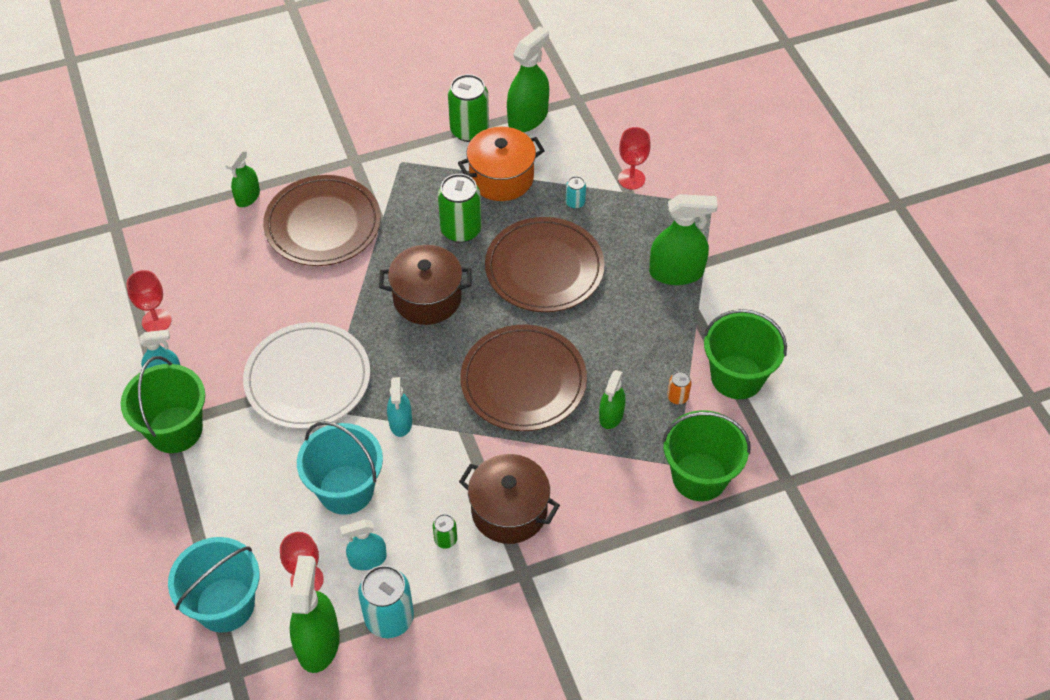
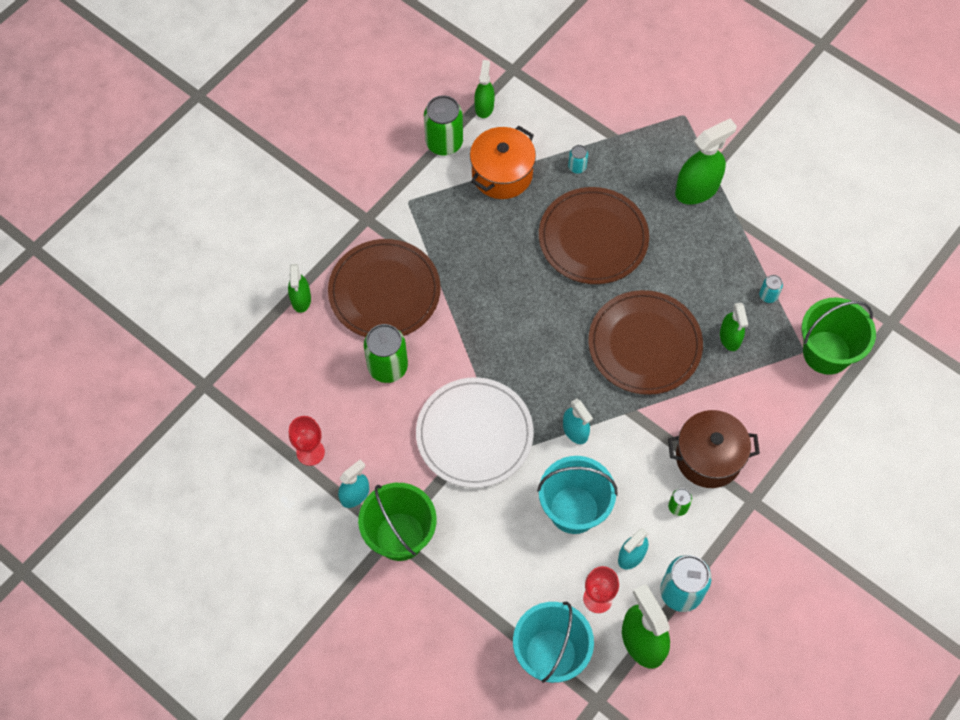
camera: 30 degrees left, 10 degrees up
brown pot [379,245,472,325] -> none
green can [438,174,482,243] -> green can moved to [364,324,408,383]
green spray bottle [507,26,549,132] -> green spray bottle [474,60,495,118], size x0.60
red goblet [618,127,651,190] -> none
orange can [667,371,692,404] -> turquoise can [759,275,783,303]
green bucket [703,309,787,399] -> none

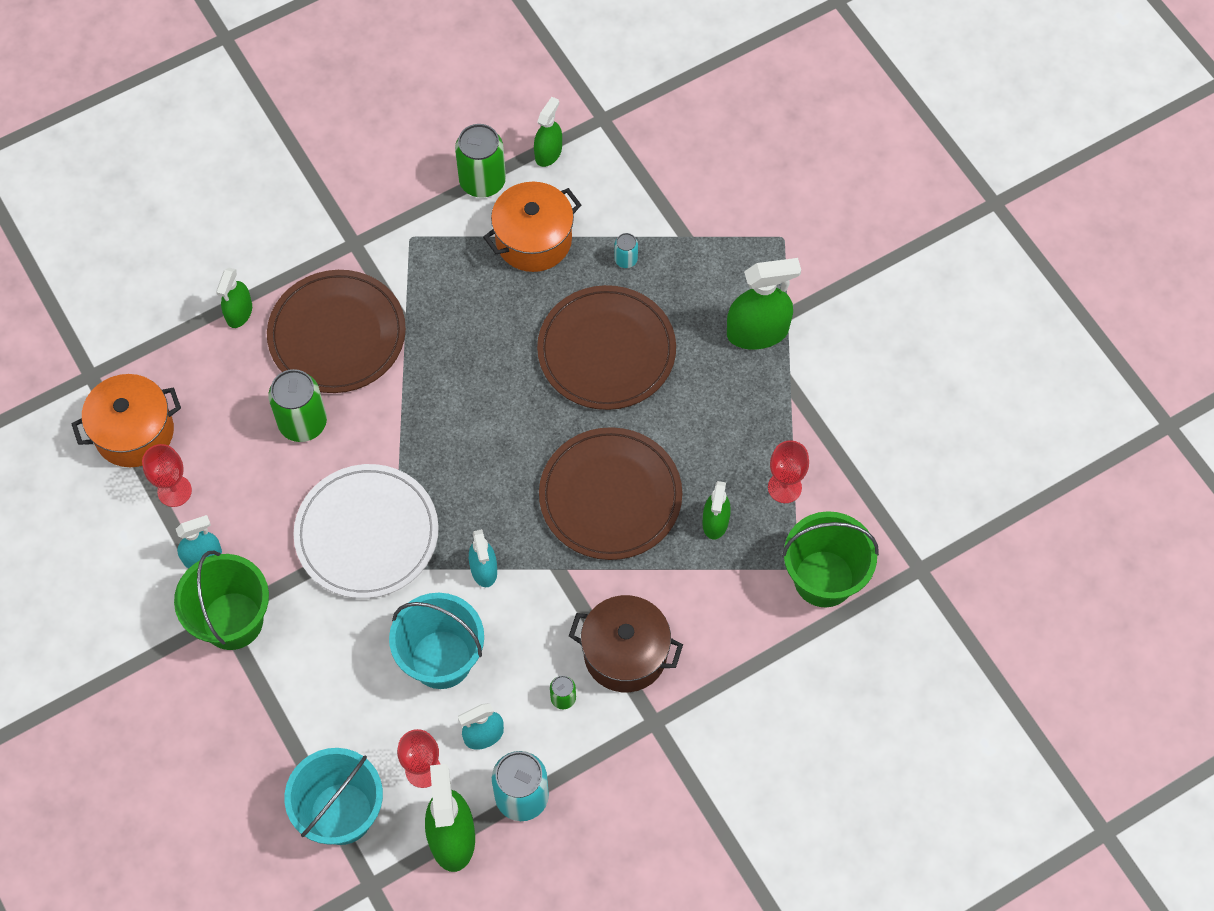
camera: 20 degrees right, 0 degrees up
turquoise can [759,275,783,303] -> red goblet [768,440,809,503]
none -> orange pot [72,374,181,467]

